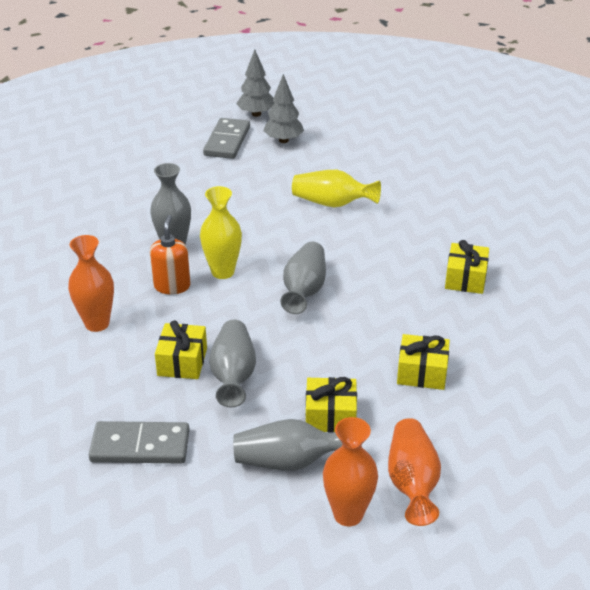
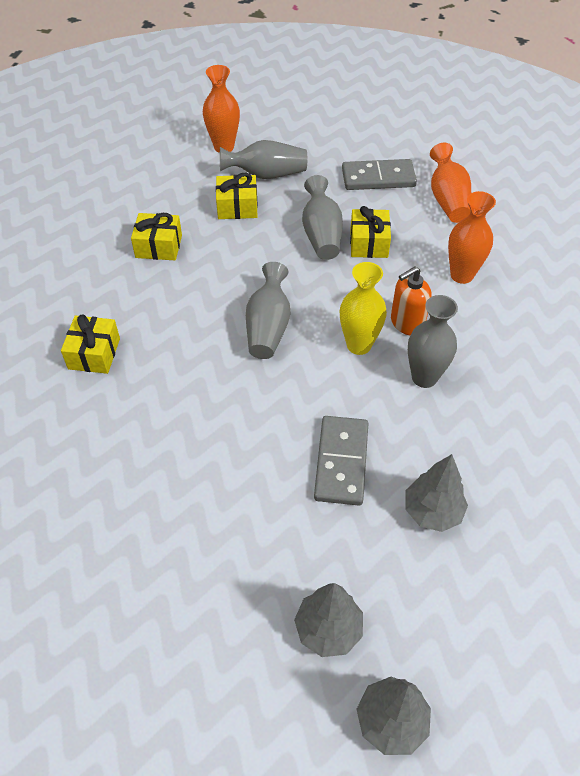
camera: 175 degrees right, 15 degrees up
orange soap dispenser [150,215,190,294] -> orange soap dispenser turned 60 degrees clockwise [391,267,431,335]
grey domino [203,118,250,159] -> grey domino moved to [314,416,368,506]
yellow vase [292,170,381,207] -> none
orange vase [388,418,441,526] -> orange vase moved to [430,143,471,223]
none -> grey tree [405,454,468,532]

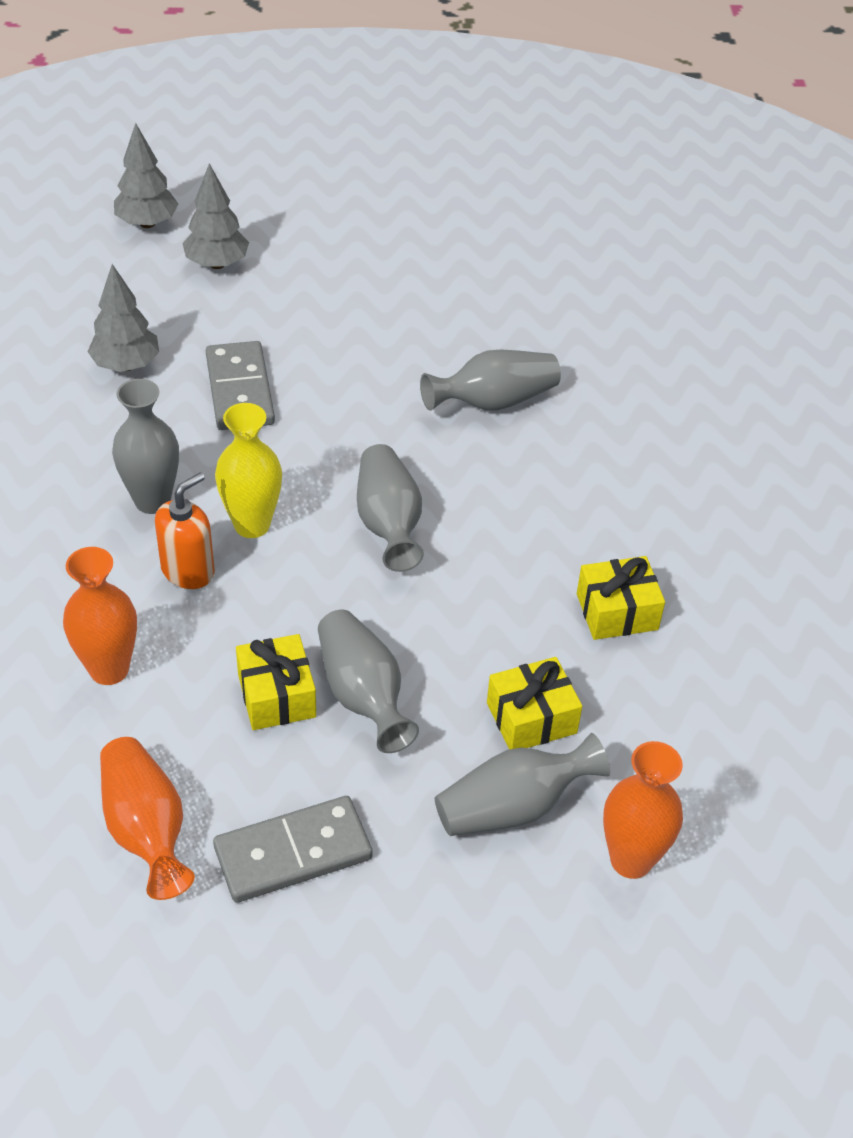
camera: 160 degrees right, 5 degrees down
yellow gift [61,314,120,374] -> none
none -> grey vase [420,350,561,411]

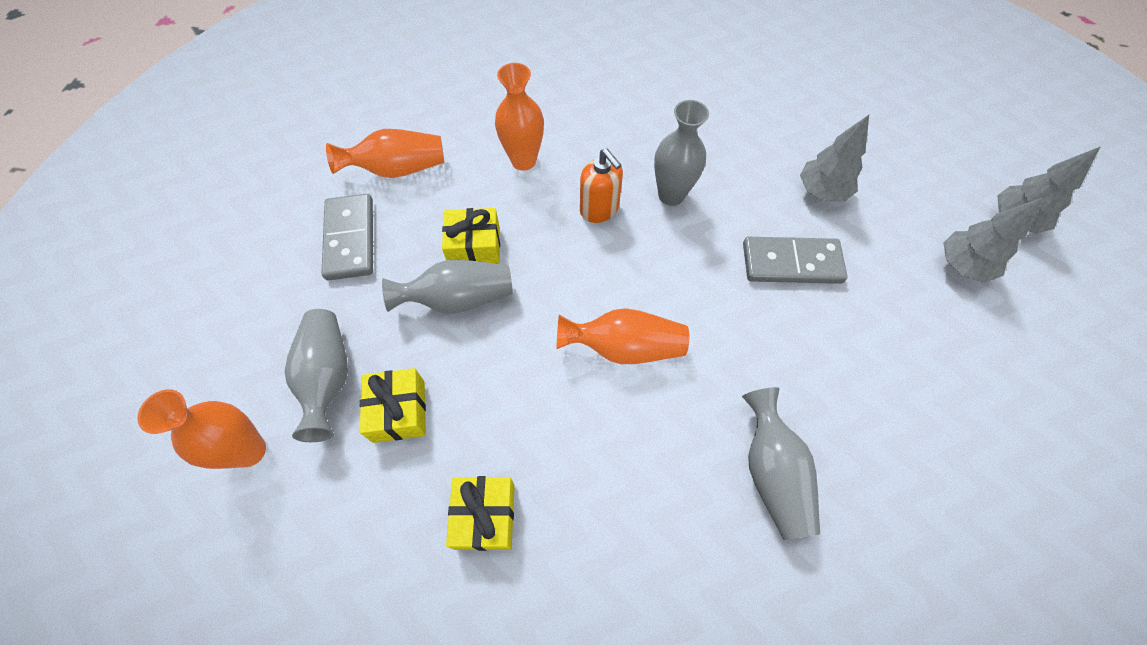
camera: 105 degrees right, 15 degrees up
yellow vase [215,403,282,538] -> none
grey vase [357,444,424,572] -> orange vase [557,308,689,364]

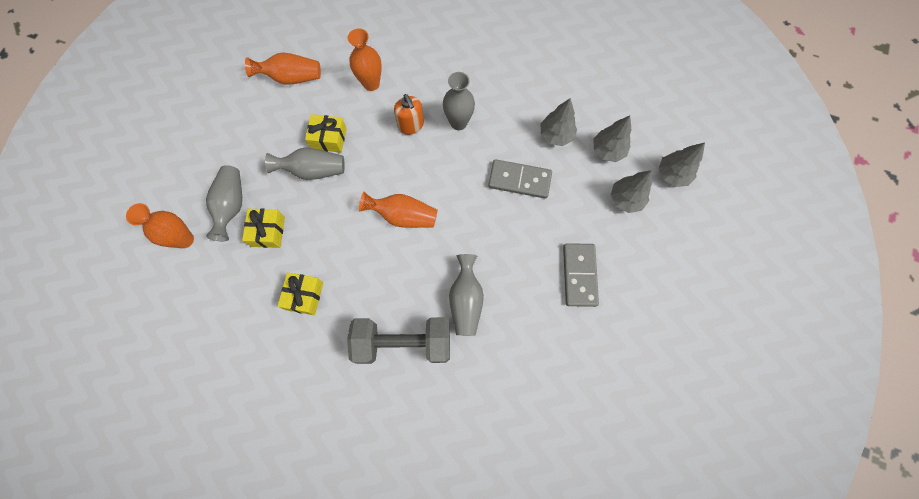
camera: 10 degrees right, 10 degrees up
grey domino [322,194,373,281] -> grey domino moved to [563,243,599,307]
none -> grey dumbbell [347,317,450,364]
none -> grey tree [593,116,631,162]

